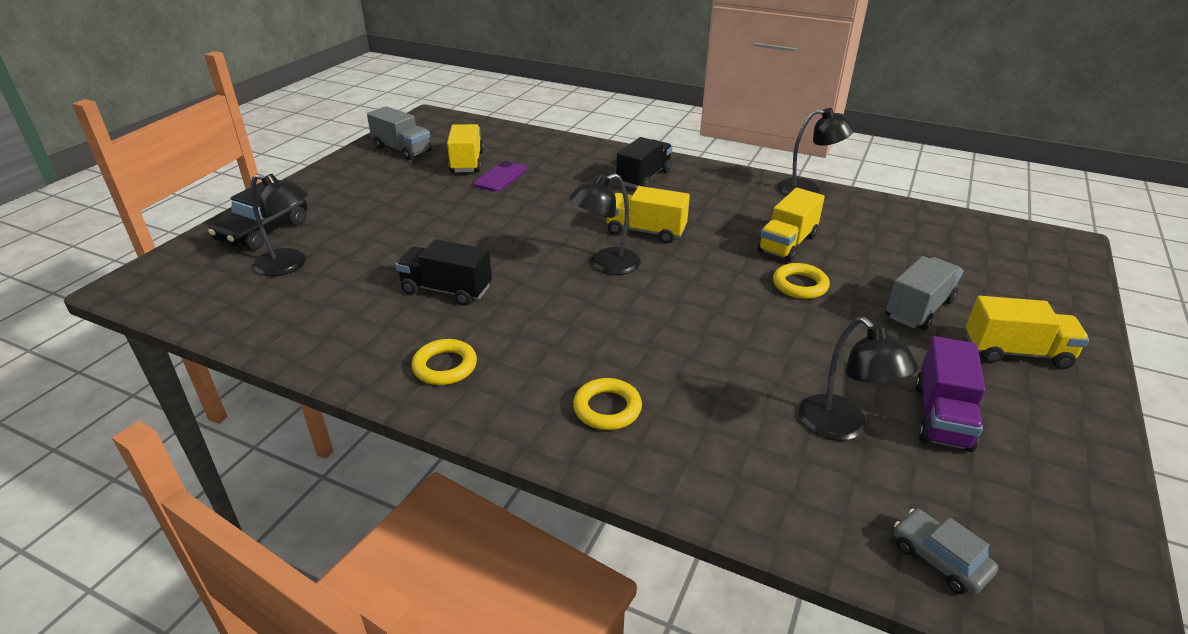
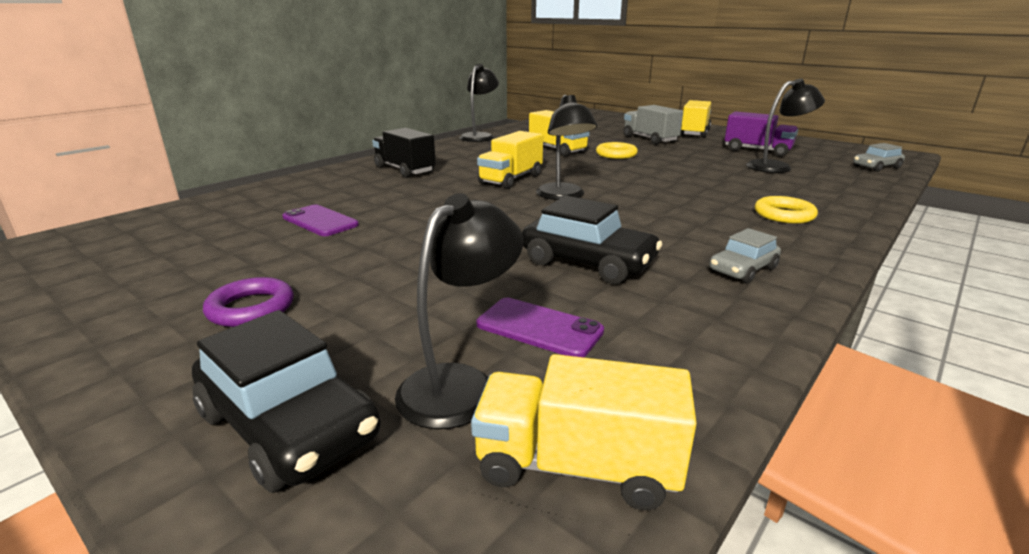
camera: 75 degrees left, 10 degrees down
grey truck [367,106,432,160] -> none
black truck [395,239,492,306] -> black car [522,196,662,284]
yellow ring [412,339,477,385] -> grey car [709,228,781,284]
yellow truck [447,124,484,173] -> yellow truck moved to [471,354,697,510]
none -> purple ring [203,277,294,327]
none -> purple phone [477,298,604,357]

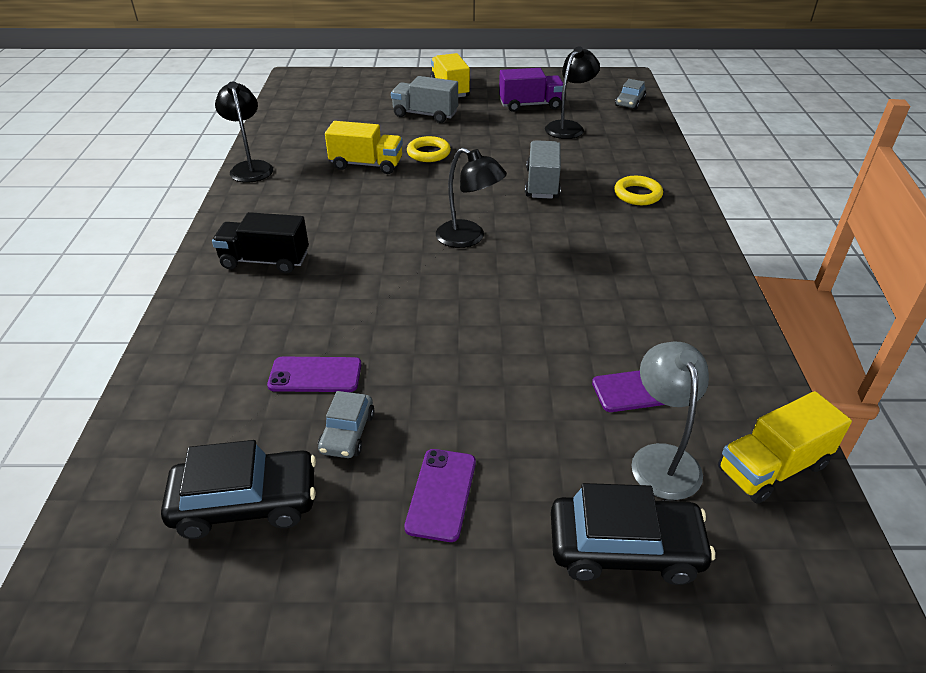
camera: 40 degrees left, 15 degrees up
purple ring [203,277,294,327] -> purple phone [404,449,476,542]
black lamp [395,193,523,429] -> grey lamp [631,342,709,500]
yellow truck [477,131,543,189] -> none
black car [522,196,662,284] -> black car moved to [161,440,316,539]
grey car [709,228,781,284] -> grey car moved to [318,391,375,458]
none -> grey truck [525,140,561,199]

